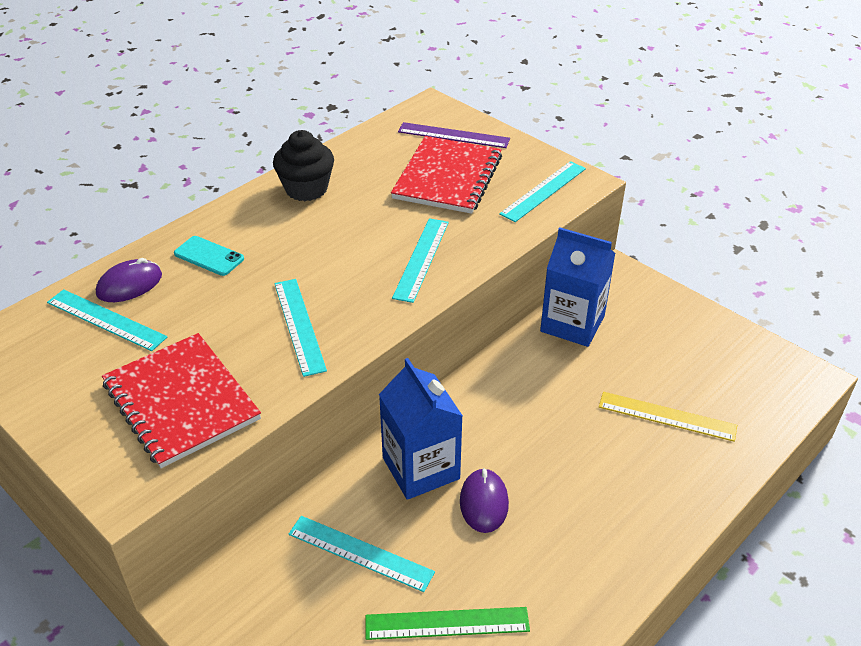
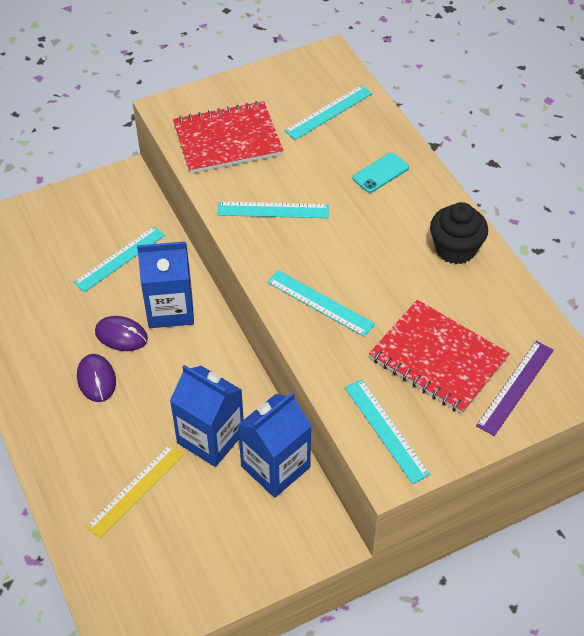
camera: 110 degrees right, 10 degrees up
purple mouse [96,258,162,302] -> purple mouse moved to [77,354,116,402]
green ruler [365,607,530,640] -> none
none -> blue carton [170,365,244,467]

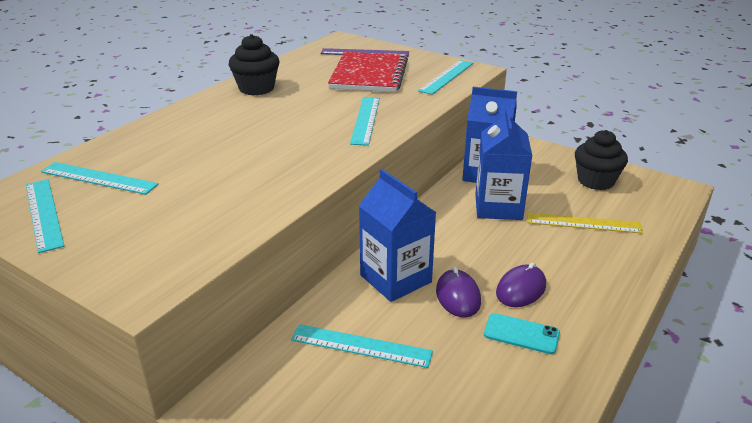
camera: 120 degrees left, 20 degrees down
red notebook [173,101,283,174] -> none
turquoise ruler [217,201,329,218] -> turquoise ruler moved to [26,179,64,253]
turquoise phone [352,153,409,193] -> turquoise phone moved to [484,313,560,354]
none -> black cupcake [575,130,628,190]

